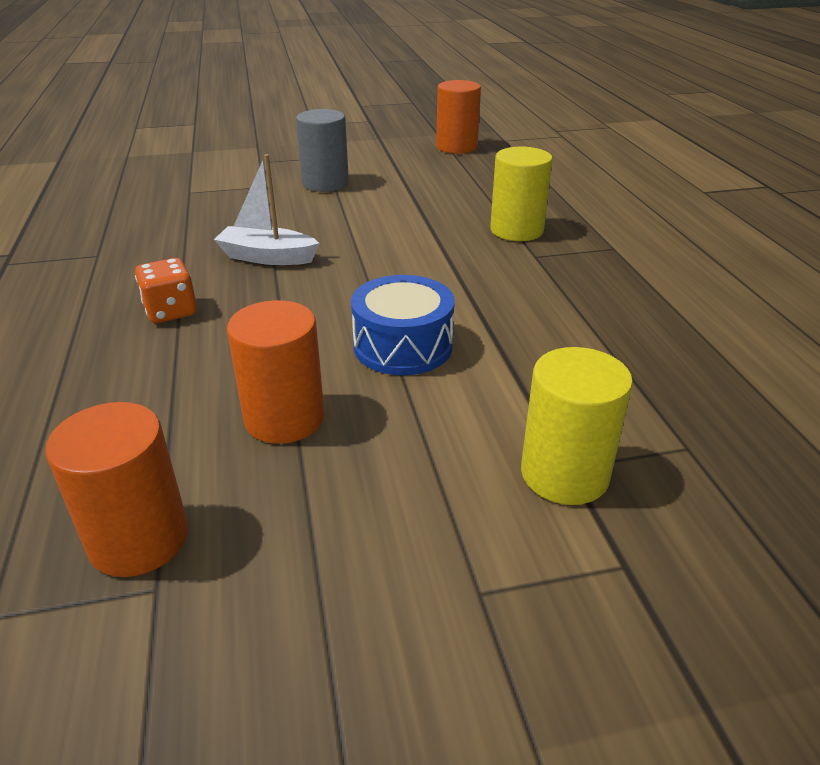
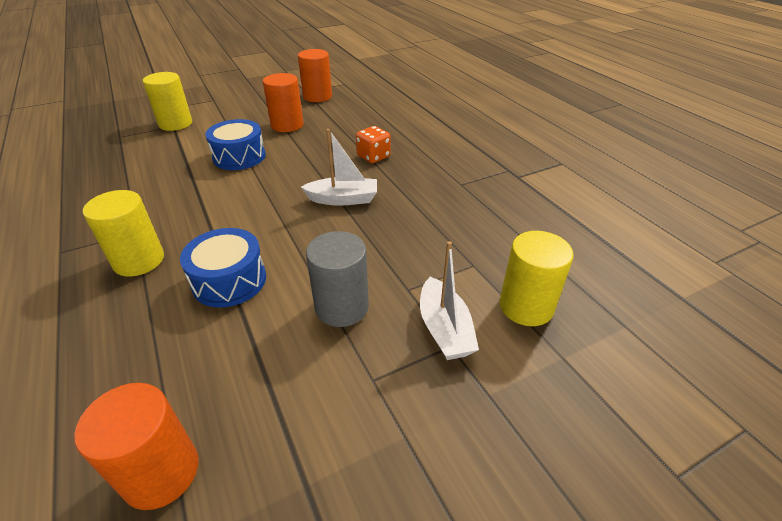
camera: 165 degrees right, 5 degrees up
none -> blue drum [180,228,266,308]
none -> white boat [420,241,479,360]
none -> yellow cylinder [500,231,574,326]

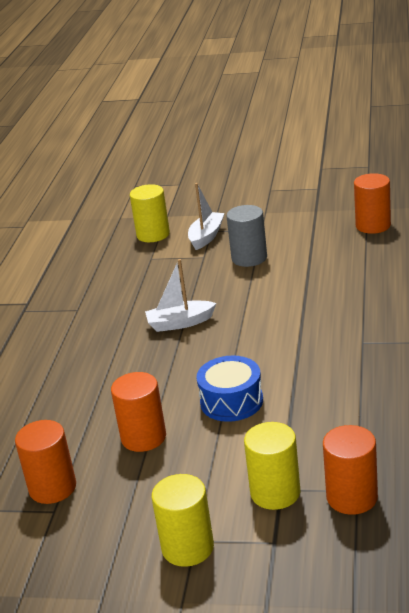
camera: 140 degrees left, 10 degrees down
yellow cylinder [83,190,164,276] -> yellow cylinder moved to [152,474,214,567]
blue drum [180,228,266,308] -> none
white boat [301,129,377,206] -> white boat turned 45 degrees counterclockwise [145,259,216,332]
orange dice [356,126,390,163] -> none
none -> orange cylinder [323,425,378,515]

